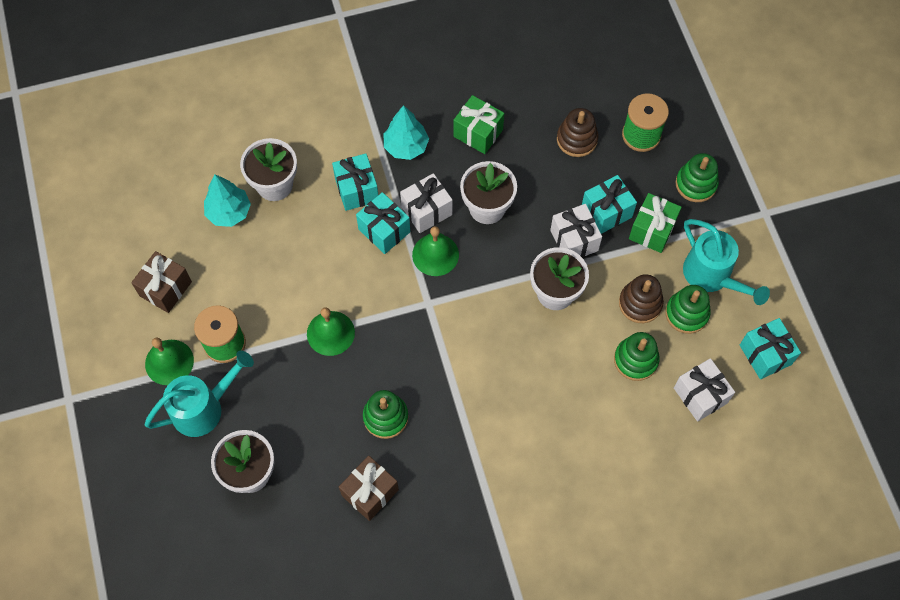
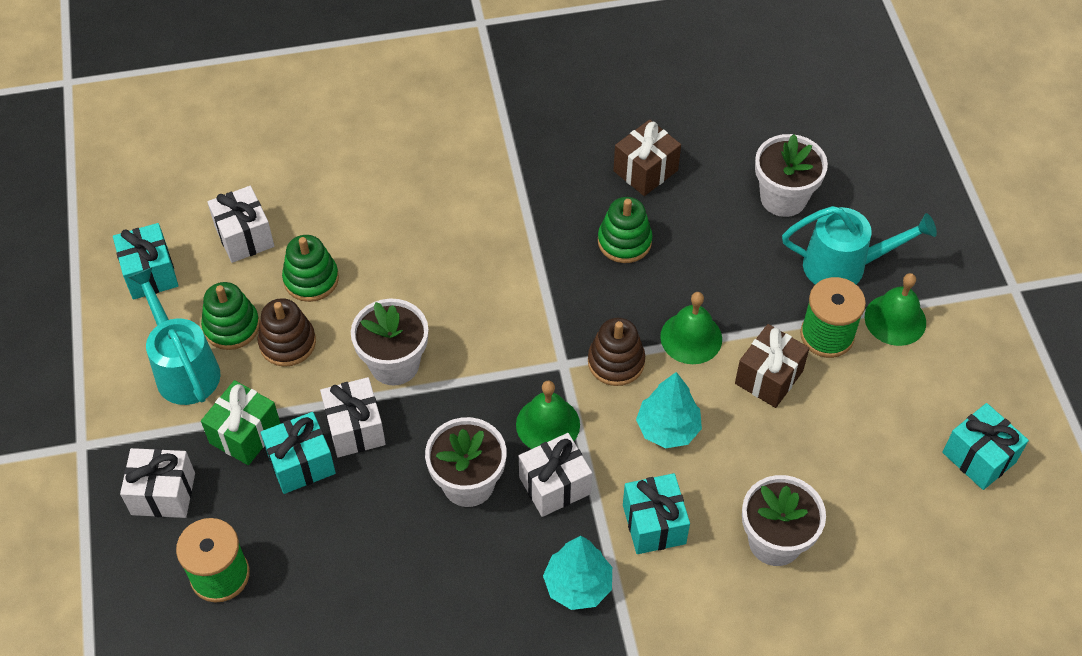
camera: 175 degrees left, 10 degrees down
brown gift [131,251,192,313] -> brown gift moved to [735,324,810,408]
turquoise watering can [145,351,254,437] -> turquoise watering can turned 150 degrees counterclockwise [782,206,937,285]
turquoise tree [204,174,251,227] -> turquoise tree moved to [636,372,702,448]
turquoise gift [356,192,410,254] -> turquoise gift moved to [942,403,1029,490]
green gift [453,95,504,154] -> none
brown stacking toy [557,108,598,157] -> brown stacking toy moved to [588,318,645,386]
green stacking toy [676,153,719,202] -> white gift [120,448,195,518]

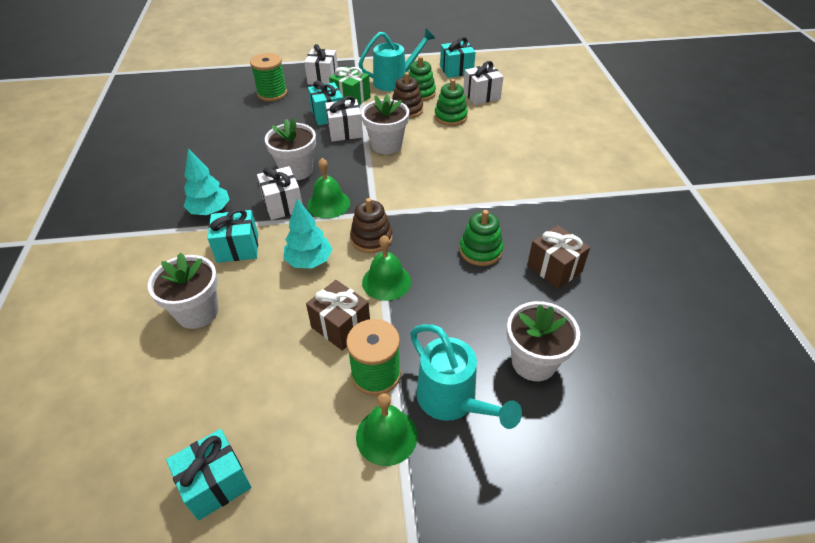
camera: 95 degrees right, 10 degrees down
turquoise watering can [782,206,937,285] -> turquoise watering can turned 45 degrees counterclockwise [410,324,522,429]

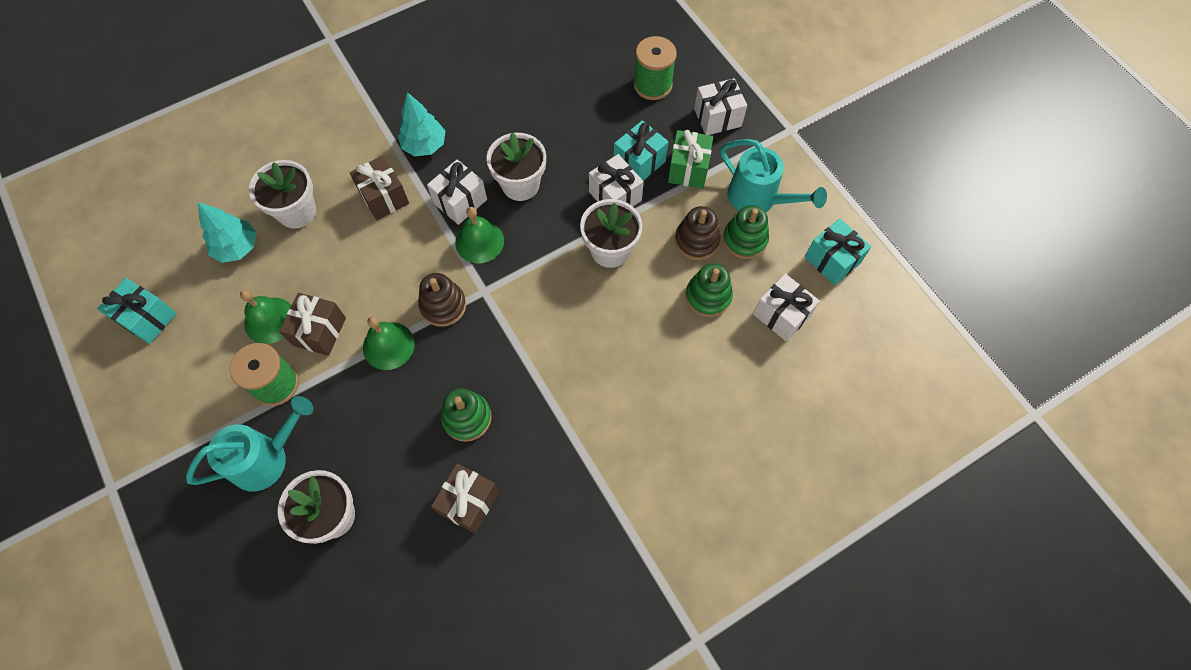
camera: 65 degrees right, 20 degrees up
turquoise gift [207,208,258,263] -> brown gift [349,156,409,220]
turquoise tree [284,199,332,268] -> turquoise tree moved to [198,202,256,263]
green bell [356,393,417,466] -> green bell moved to [240,290,292,344]
turquoise watering can [410,324,522,429] -> turquoise watering can turned 150 degrees counterclockwise [186,396,314,491]

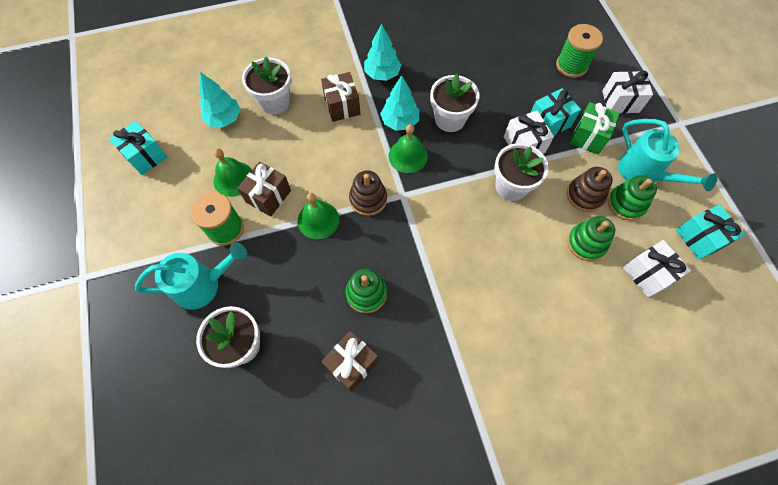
camera: 15 degrees right, 0 degrees up
white gift [427,159,487,225] -> turquoise tree [380,75,419,131]

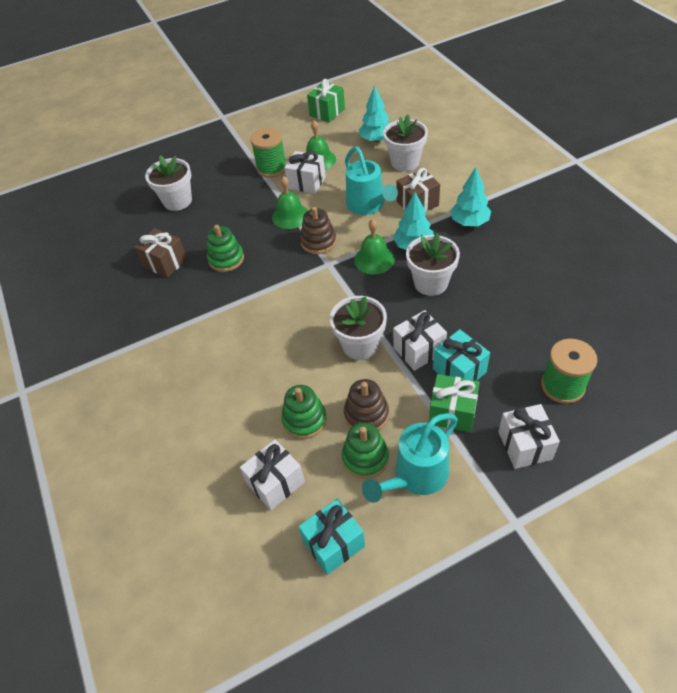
camera: 85 degrees right, 15 degrees down
turquoise gift [109,121,167,175] -> green gift [307,79,345,123]
turquoise watering can [135,242,247,310] -> turquoise watering can moved to [345,147,398,215]
brown gift [237,161,291,217] -> white gift [284,151,326,194]

